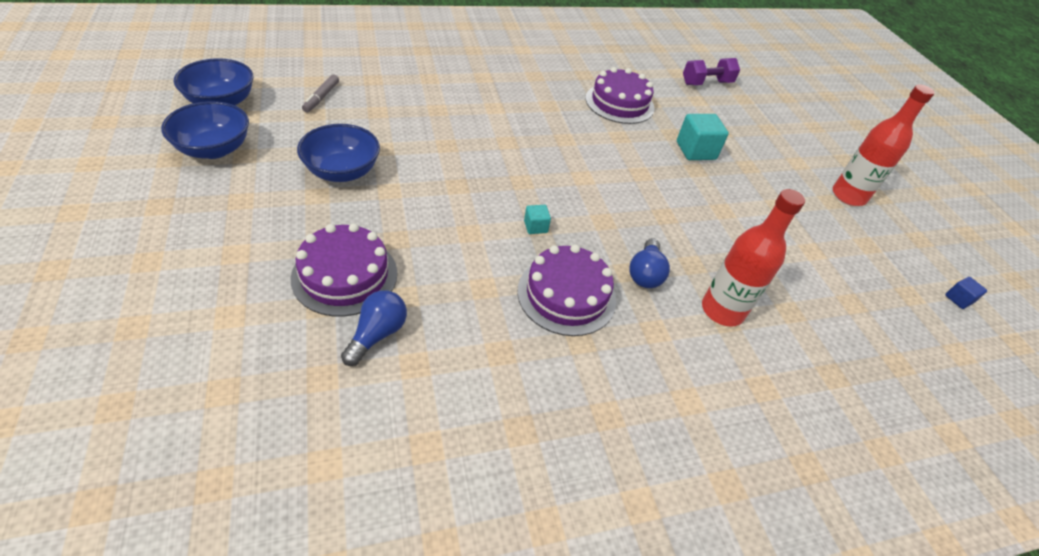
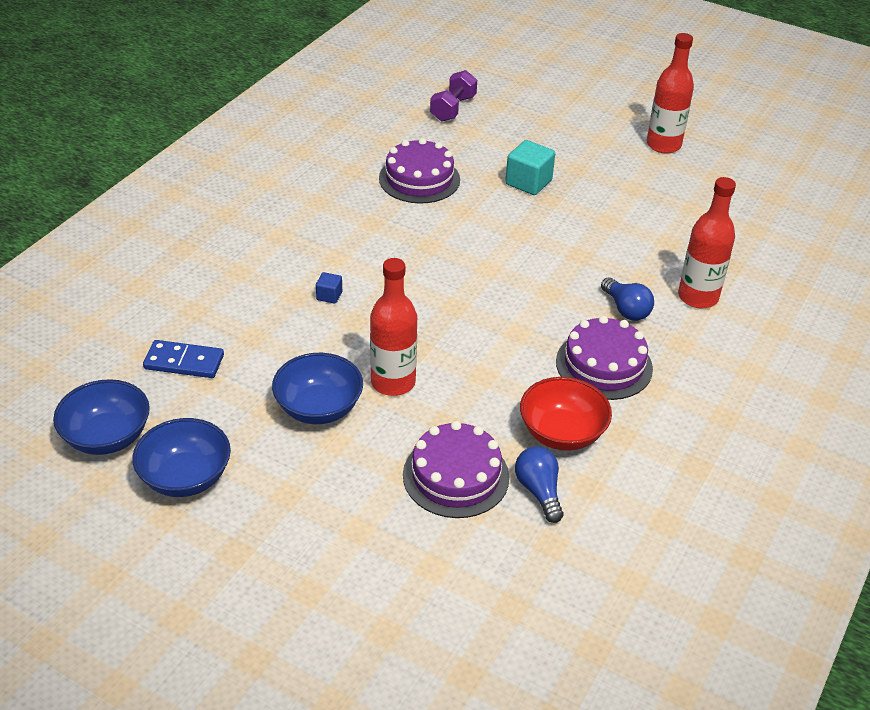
camera: 40 degrees left, 5 degrees down
grey marker [302,74,339,113] -> blue domino [143,340,224,378]
turquoise cube [524,205,551,234] -> none
blue cube [945,277,987,309] -> blue cube moved to [316,272,342,304]
none -> red bottle [370,258,417,396]
none -> red bowl [520,377,612,451]

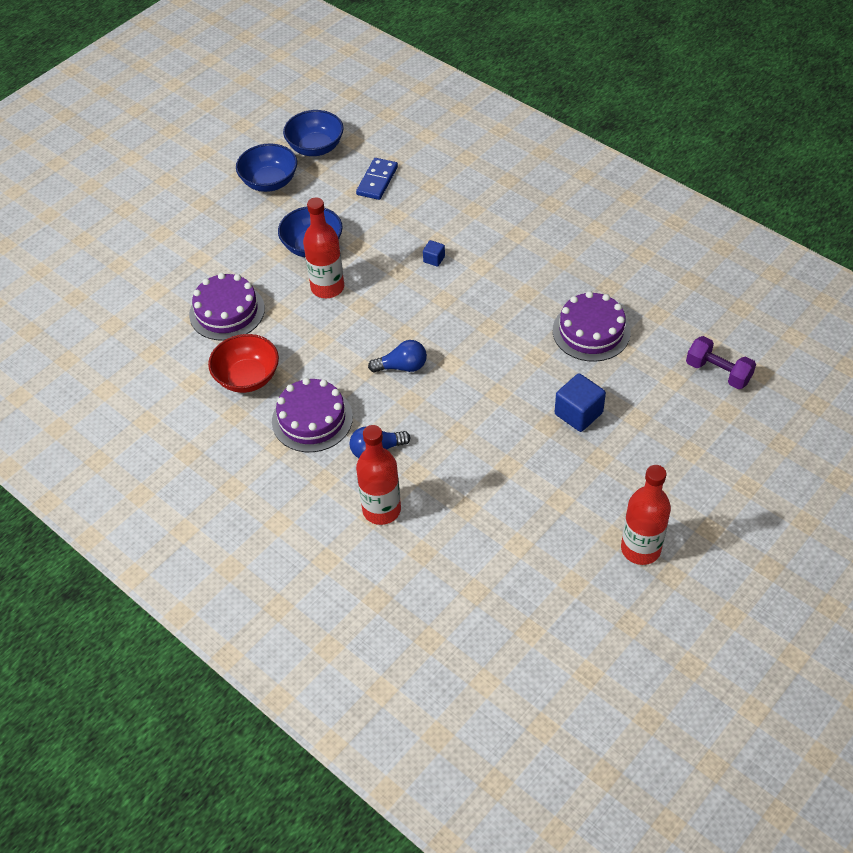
camera: 105 degrees right, 10 degrees up
turquoise cube [505,140,555,195] -> blue cube [555,373,606,432]
blue light bulb [515,446,563,523] -> blue light bulb moved to [368,340,427,372]

